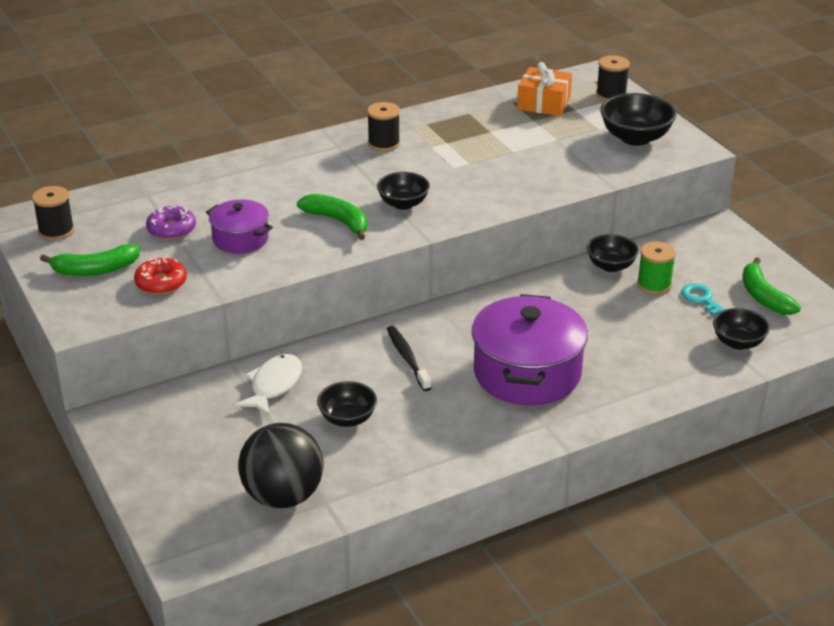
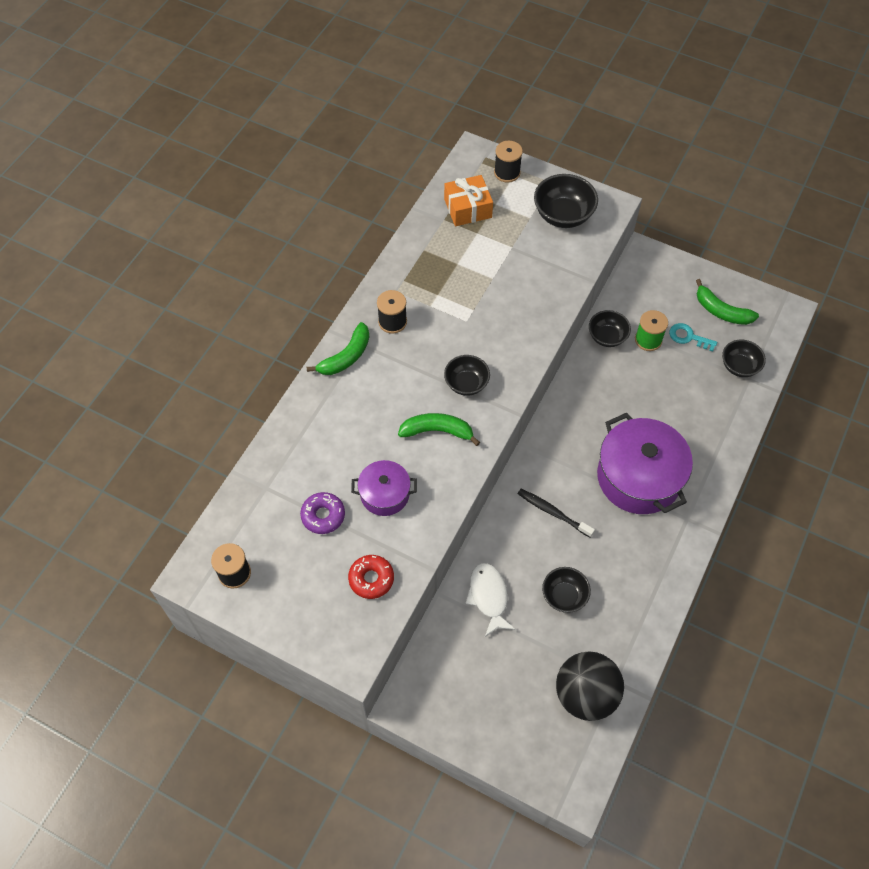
camera: 35 degrees left, 25 degrees up
green banana [40,244,140,276] -> green banana moved to [307,322,369,375]

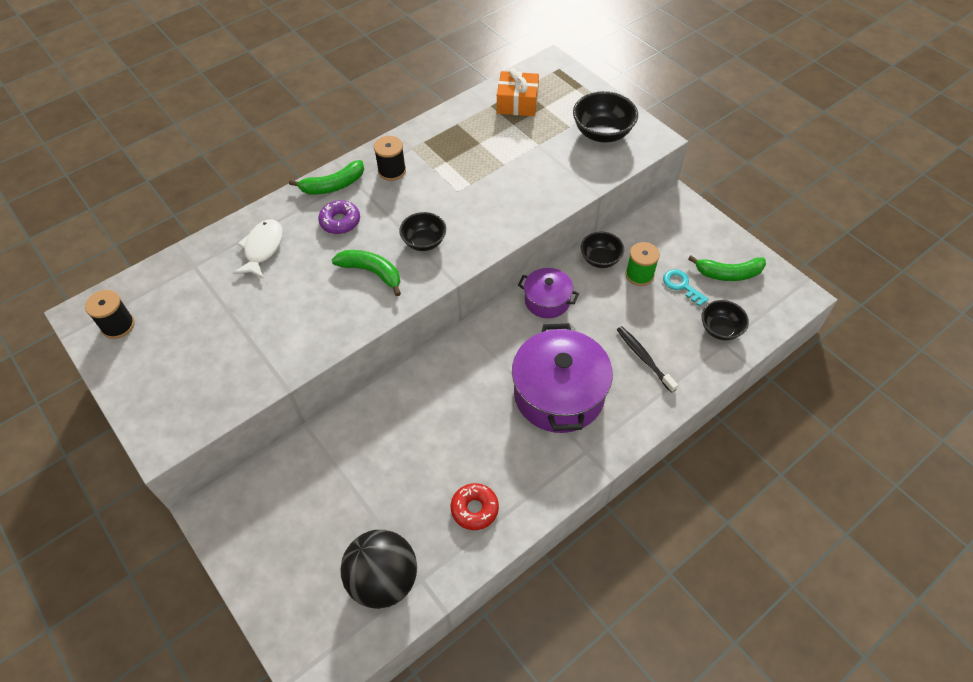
camera: 25 degrees right, 5 degrees down
purple donut [300,492,345,534] -> purple donut moved to [318,200,360,234]
red donut [348,555,394,599] -> red donut moved to [451,483,499,530]
purple pot [351,460,417,516] -> purple pot moved to [518,268,579,318]
white fish [465,563,516,637] -> white fish moved to [233,219,283,279]
black spool [494,141,523,183] -> none
black toothbrush [518,489,595,538] -> black toothbrush moved to [617,326,678,393]
black bowl [542,567,591,613] -> none
green banana [696,279,759,325] -> green banana turned 60 degrees counterclockwise [688,256,766,281]

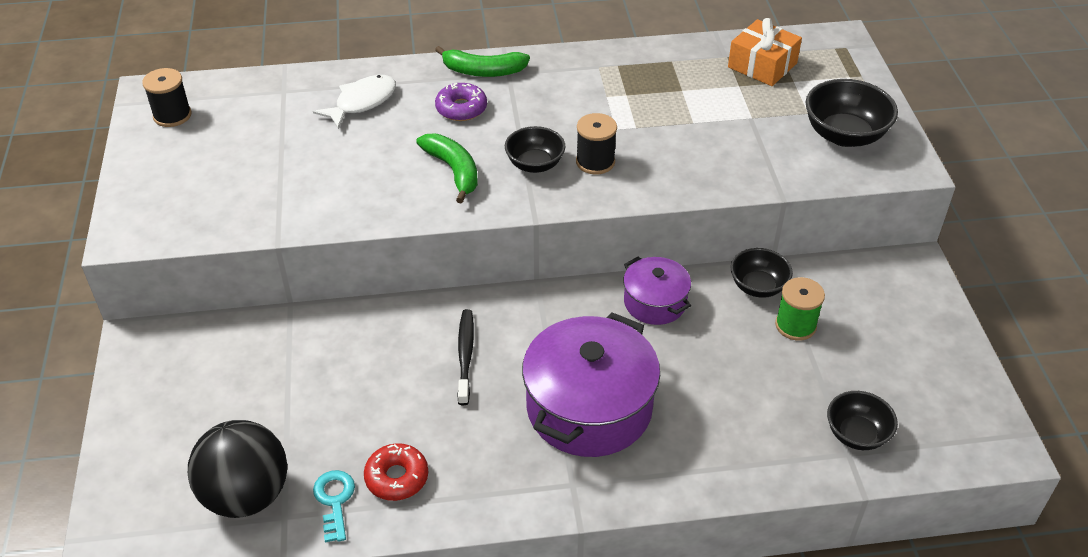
camera: 30 degrees right, 10 degrees down
black spool [374,136,406,181] -> black spool moved to [576,113,617,174]
black toothbrush [617,326,678,393] -> black toothbrush moved to [457,309,474,405]
turquoise key [663,269,709,306] -> turquoise key moved to [313,470,355,542]
green banana [688,256,766,281] -> none

